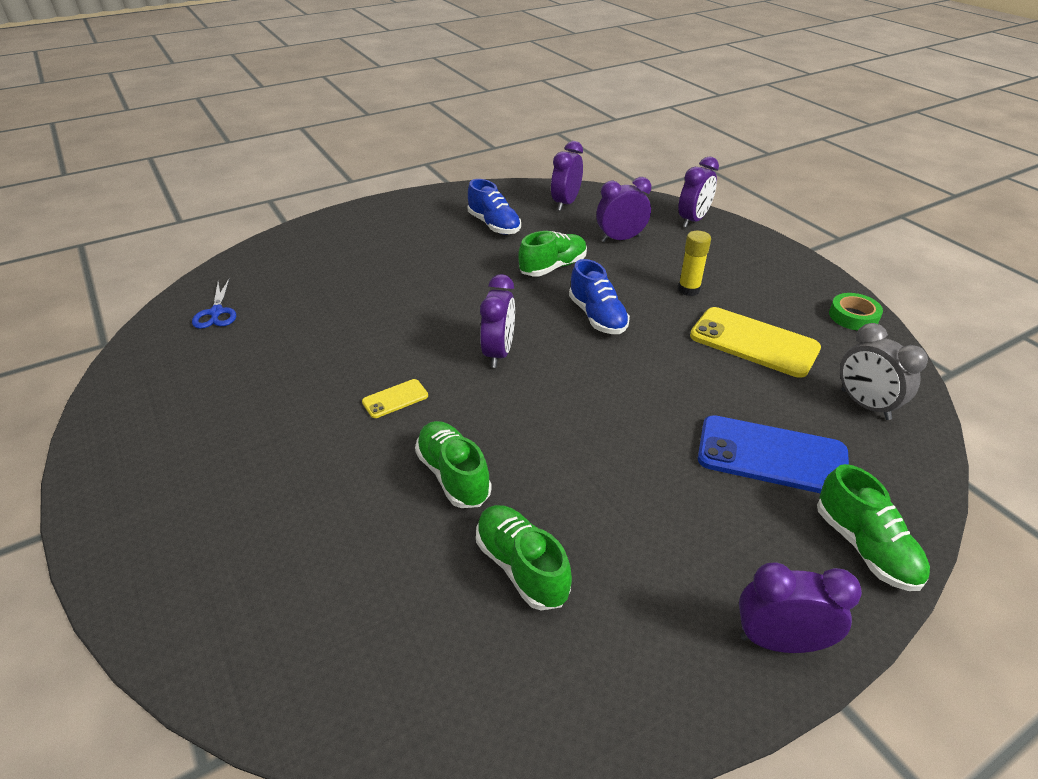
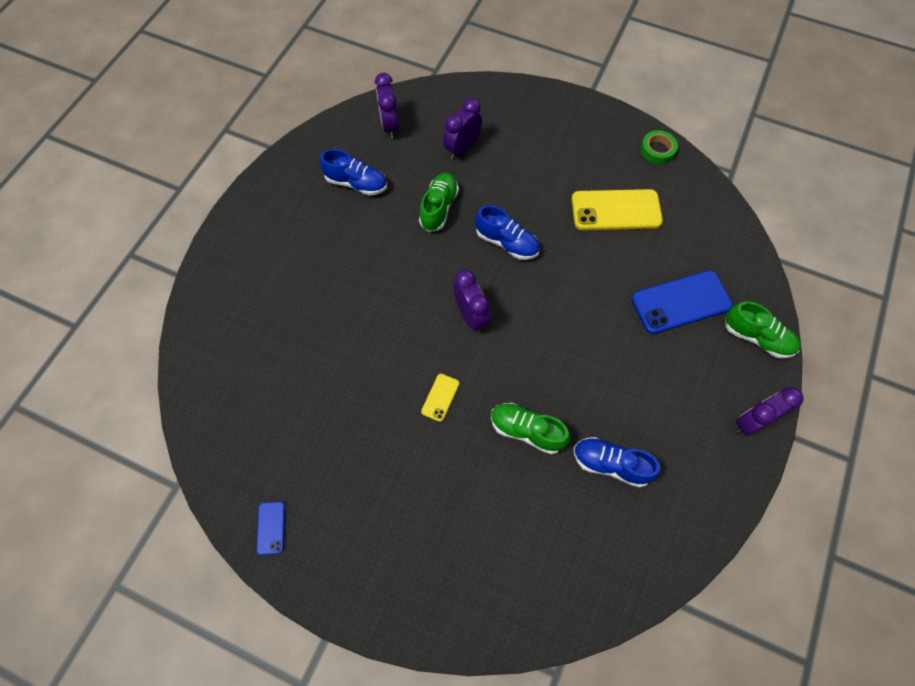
camera: 35 degrees left, 25 degrees up
blue scissors [192,278,236,329] -> none
green shoe [476,505,572,610] -> blue shoe [574,437,660,488]
purple clock [678,157,719,228] -> none
yellow glue stick [678,231,711,296] -> none
grey clock [840,323,928,420] -> none
none -> blue phone [257,501,285,555]

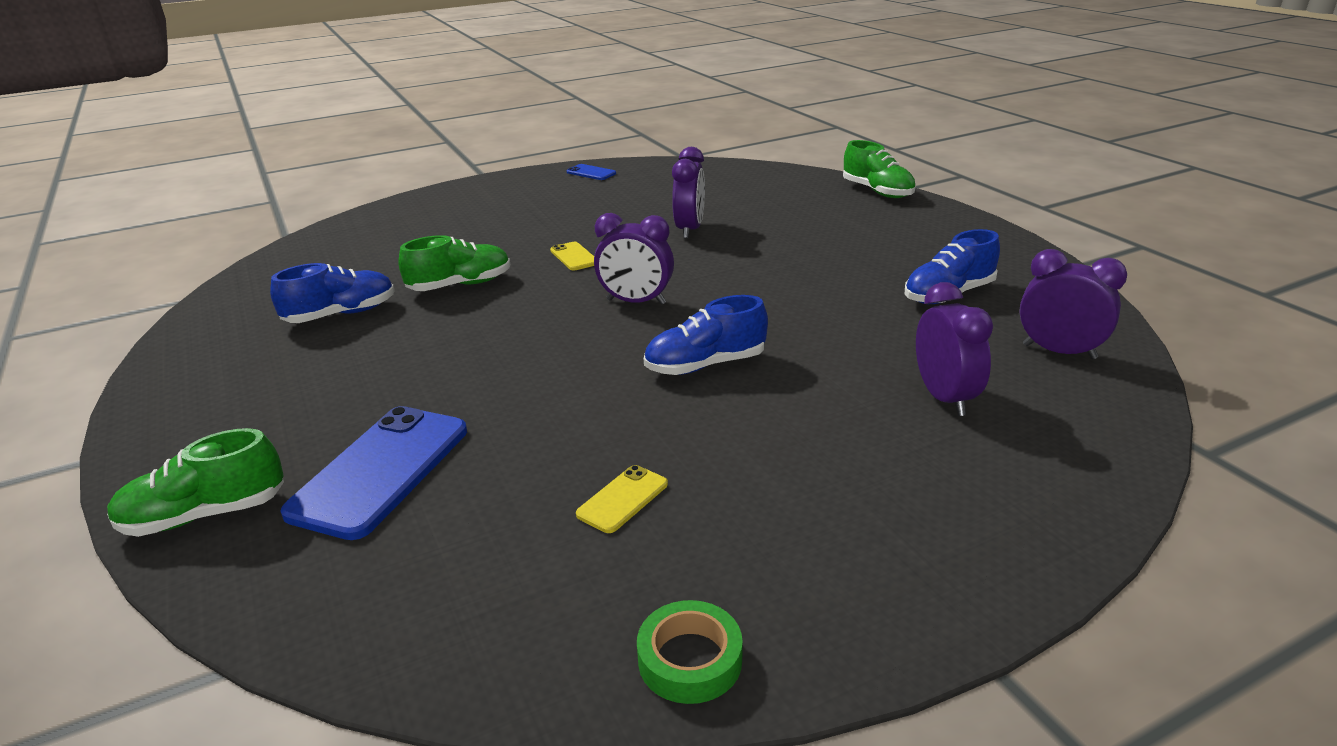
camera: 130 degrees right, 35 degrees down
green shoe [419,173,459,232] -> green shoe moved to [843,140,916,198]
yellow phone [571,189,663,230] -> yellow phone [576,465,668,533], size x0.47
purple clock [735,387,804,436] -> purple clock moved to [672,147,705,239]

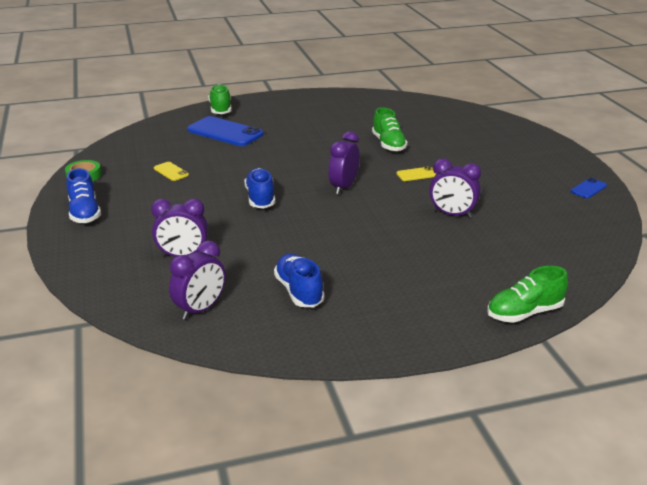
camera: 100 degrees right, 0 degrees up
blue shoe [270,263,395,323] -> blue shoe moved to [67,168,101,223]

